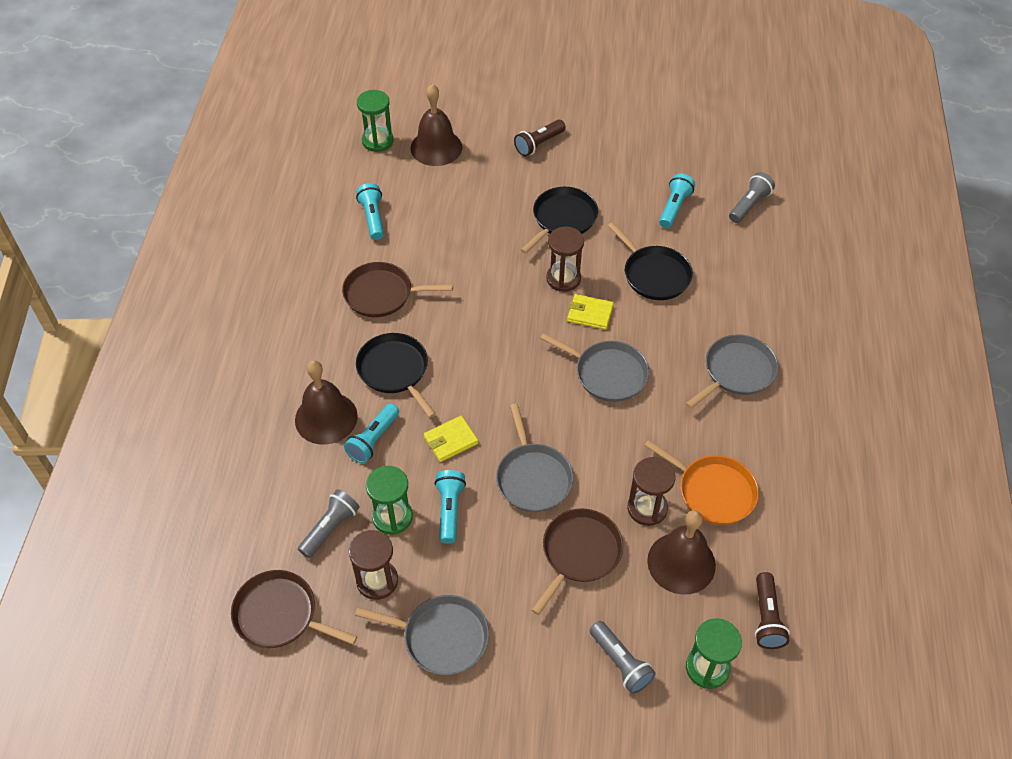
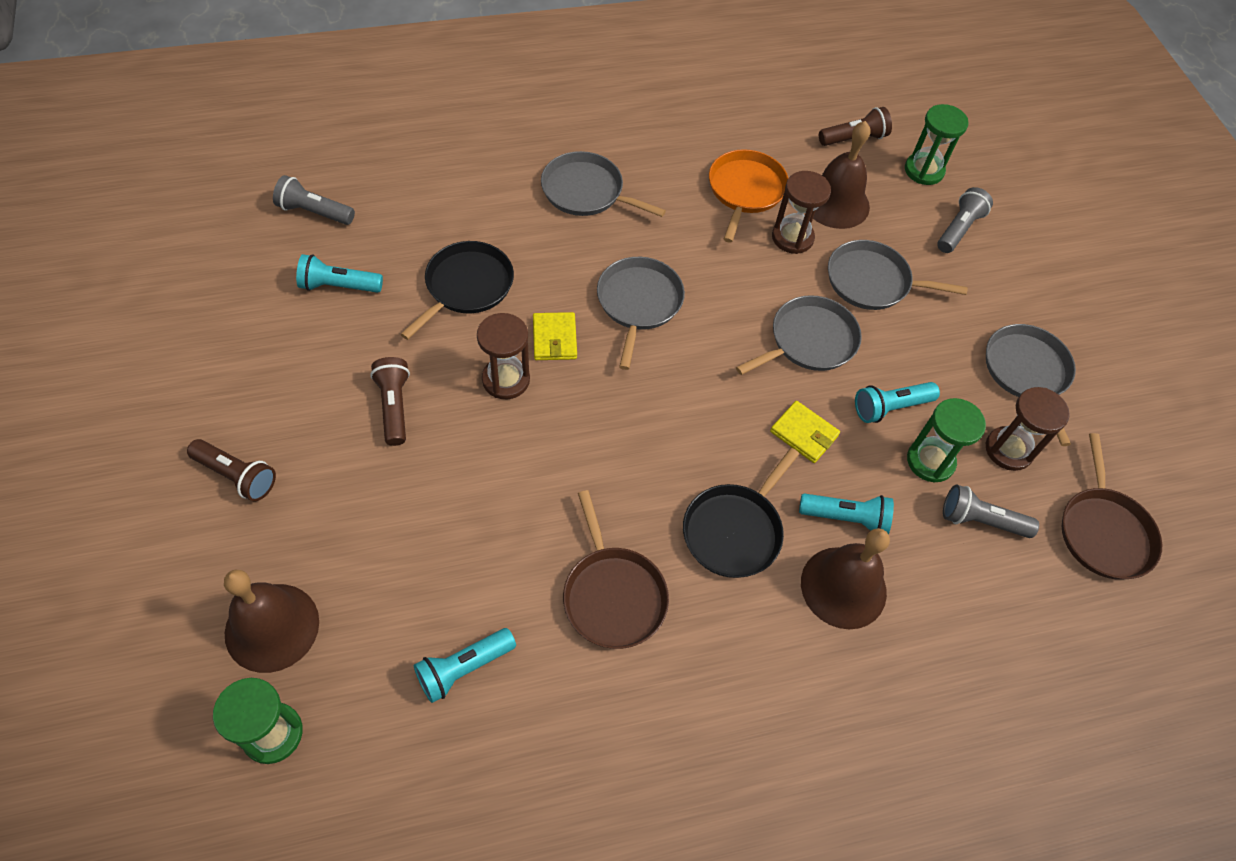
camera: 115 degrees left, 5 degrees up
black pan [521,187,598,254] -> brown flashlight [370,357,410,446]
brown pan [532,508,623,615] -> grey pan [828,240,968,310]

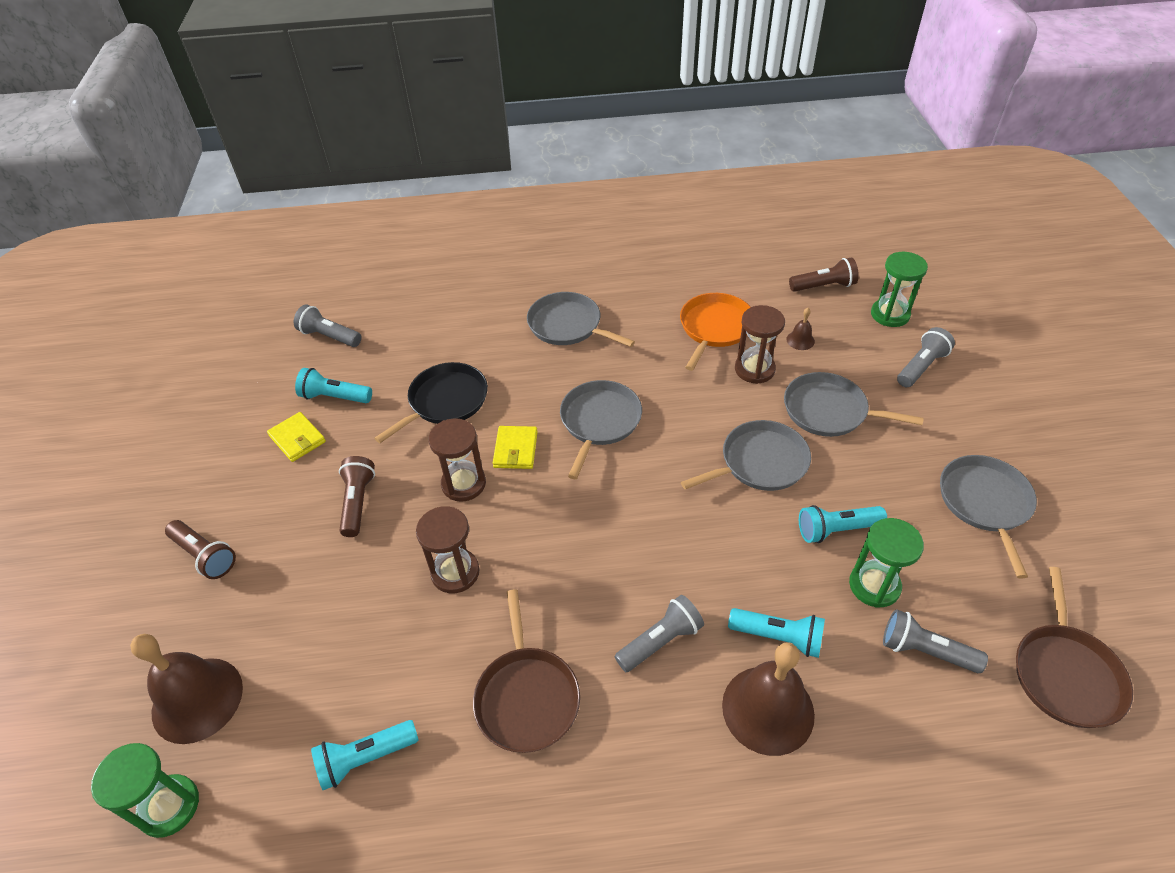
camera: 15 degrees right, 10 degrees down
black pan [683,448,799,578] -> grey flashlight [615,595,704,672]
yellow wallet [770,401,840,463] -> yellow wallet moved to [267,412,326,462]
brown bell [813,121,870,229] -> brown bell [786,308,815,350], size x0.43
brown hourglass [986,387,1070,471] -> brown hourglass moved to [416,506,480,593]

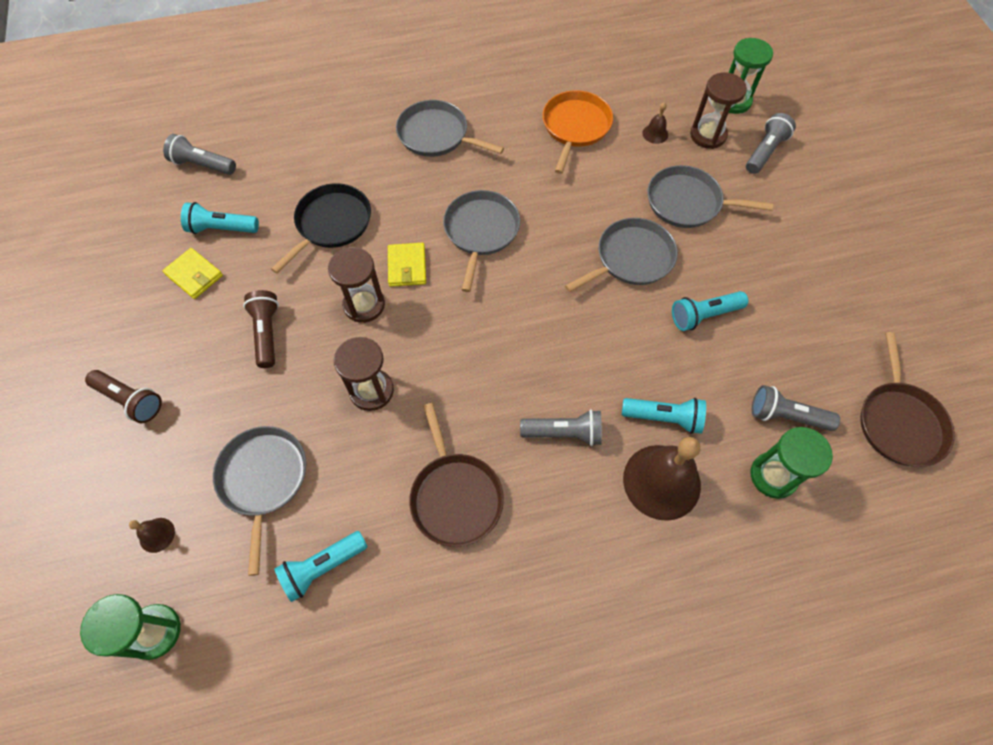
camera: 10 degrees left, 15 degrees up
brown bell [130,634,243,744] -> brown bell [129,518,175,553], size x0.43
grey flashlight [615,595,704,672] -> grey flashlight turned 45 degrees clockwise [520,410,602,446]
brown hourglass [735,305,785,384] -> brown hourglass moved to [690,72,747,149]
brown flashlight [789,257,859,292] -> none
green hourglass [849,518,924,608] -> green hourglass moved to [751,427,833,499]
grey pan [940,455,1037,578] -> grey pan moved to [213,426,306,576]

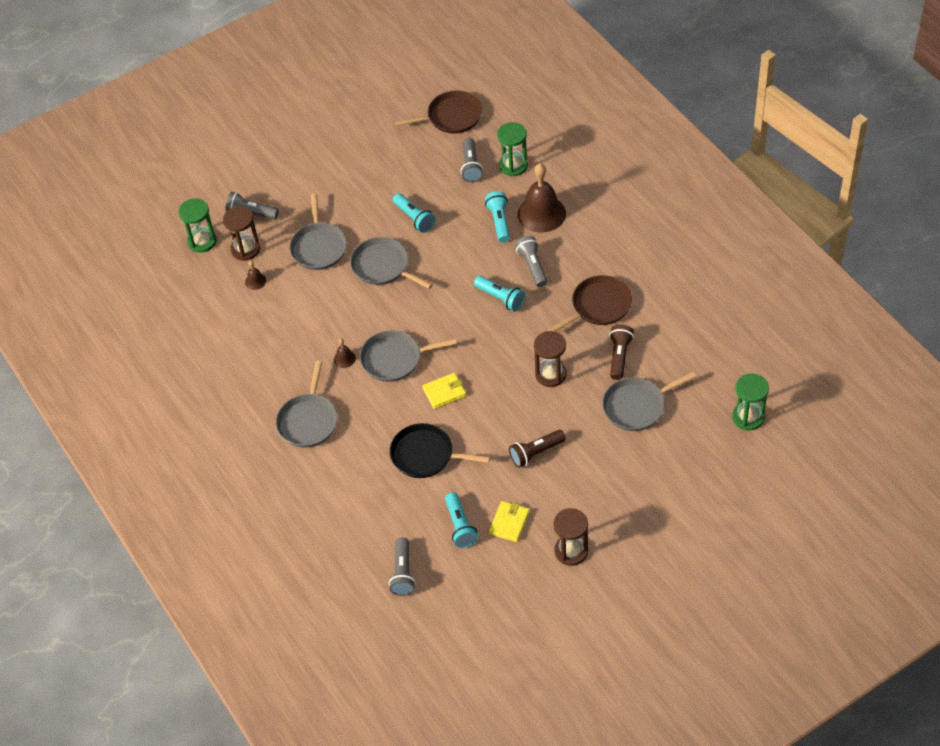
camera: 105 degrees left, 10 degrees down
brown flashlight [85,370,162,423] -> brown flashlight moved to [609,324,634,380]
brown bell [129,518,175,553] -> brown bell moved to [334,338,356,368]
turquoise flashlight [274,531,368,602] -> turquoise flashlight moved to [474,276,525,311]
brown hourglass [328,247,385,323] -> brown hourglass moved to [554,508,588,566]
orange pan [543,90,613,174] -> none

